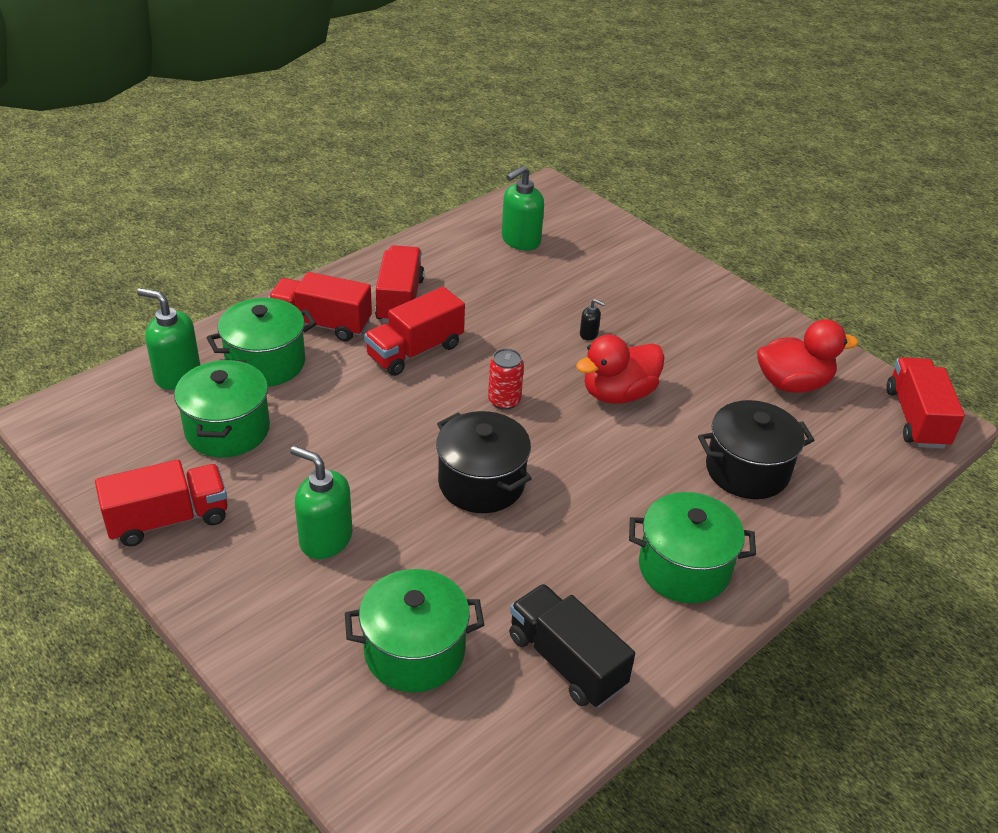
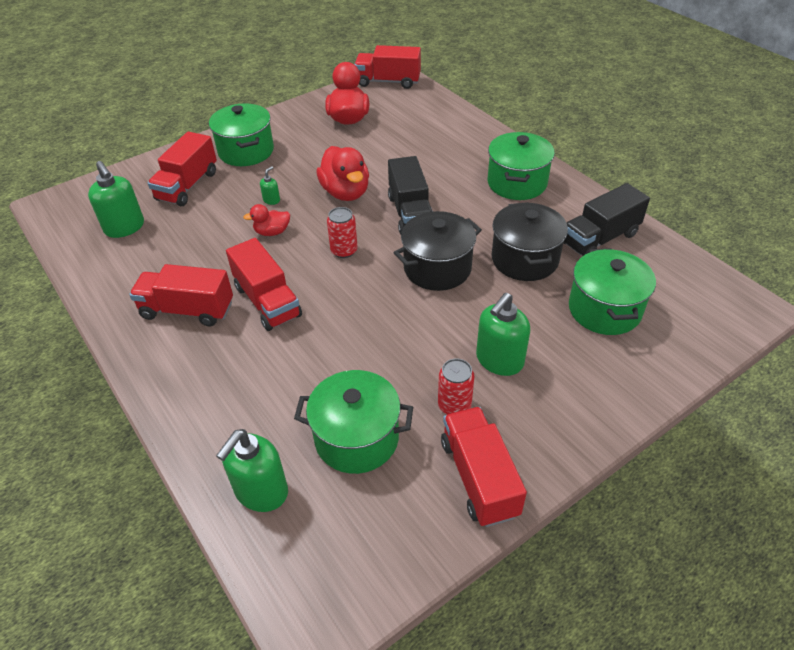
camera: 80 degrees left, 5 degrees up
green pot [207,298,316,387] -> green pot moved to [209,103,274,166]
red truck [268,272,372,341] -> red truck moved to [148,131,217,206]
black soap dispenser [580,299,605,340] -> green soap dispenser [260,166,280,205]
black pot [698,400,814,499] -> black pot moved to [491,202,568,281]
none -> red duck [243,204,290,236]
none -> black truck [388,156,433,235]
none -> red can [438,358,475,415]

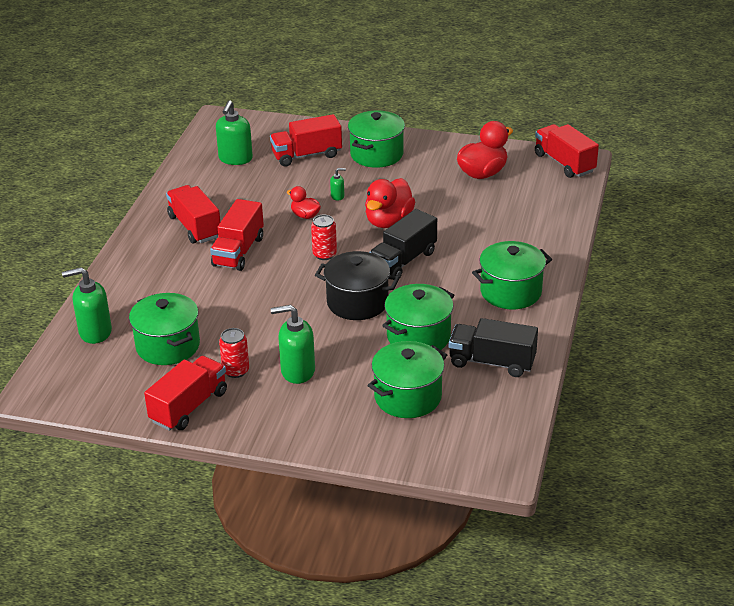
camera: 50 degrees right, 10 degrees down
black pot [491,202,568,281] -> green pot [382,284,454,350]

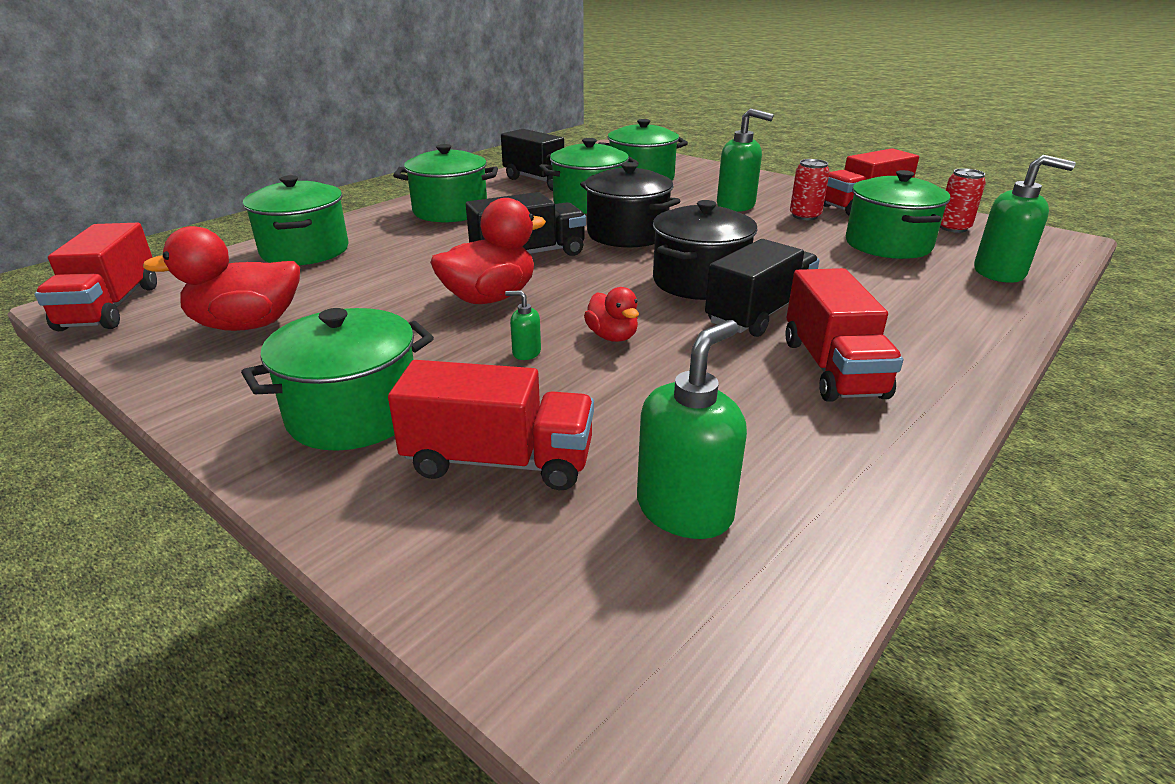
camera: 155 degrees left, 5 degrees down
red truck [210,199,264,271] -> black truck [705,239,820,337]
red can [311,215,337,260] -> red can moved to [940,168,986,233]
none -> green pot [243,175,349,265]
none -> black pot [653,200,758,300]

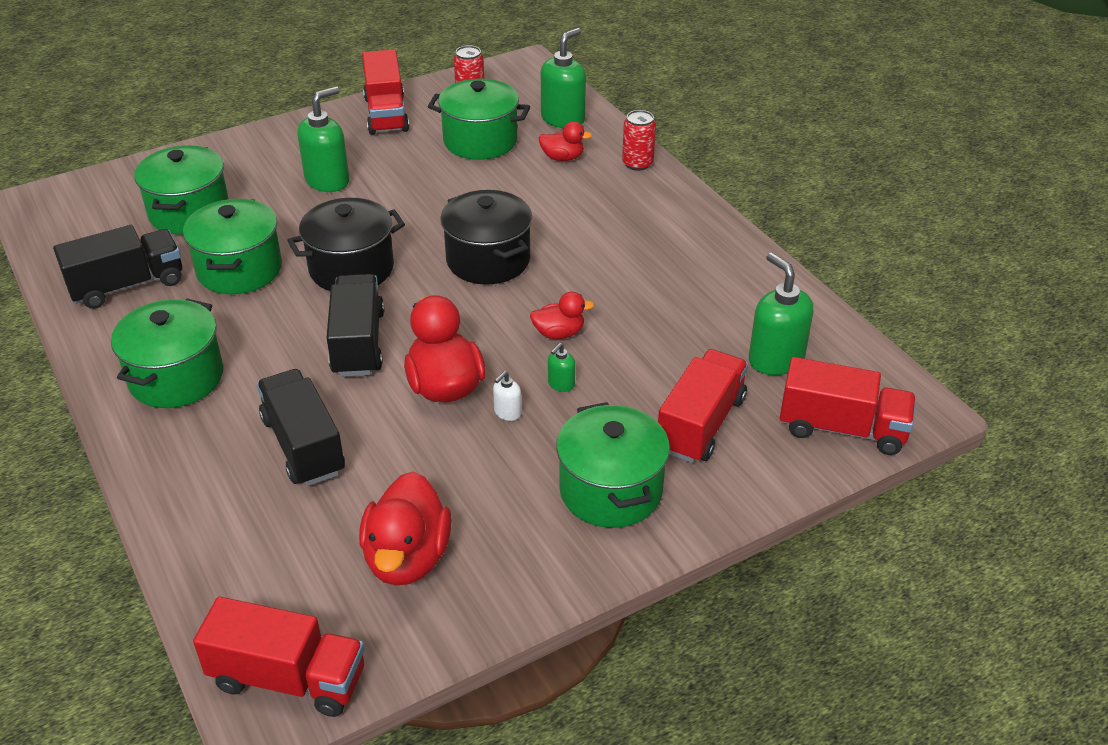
camera: 70 degrees left, 10 degrees up
green pot [243,175,349,265] -> none
black truck [705,239,820,337] -> black truck moved to [257,369,345,486]
red truck [785,268,903,402] -> red truck moved to [780,357,916,455]
red can [790,159,830,220] -> red can moved to [622,110,656,171]
none -> white soap dispenser [493,371,521,421]
none -> red duck [538,122,592,161]

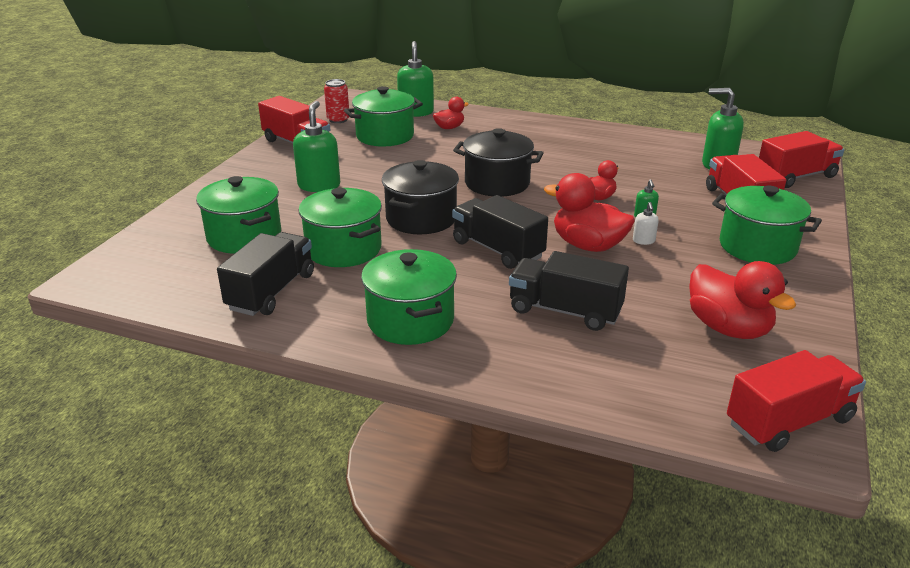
camera: 40 degrees left, 10 degrees down
red can [622,110,656,171] -> none

